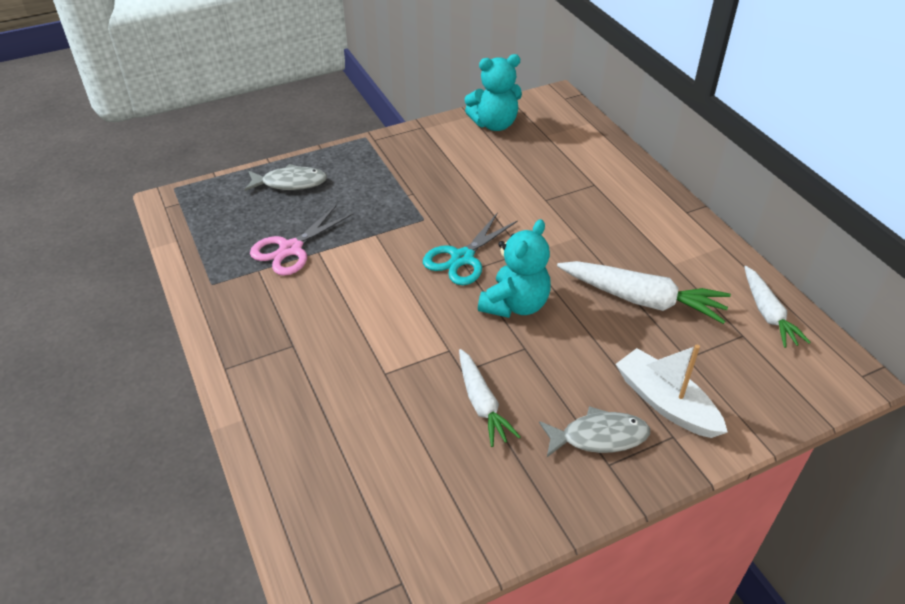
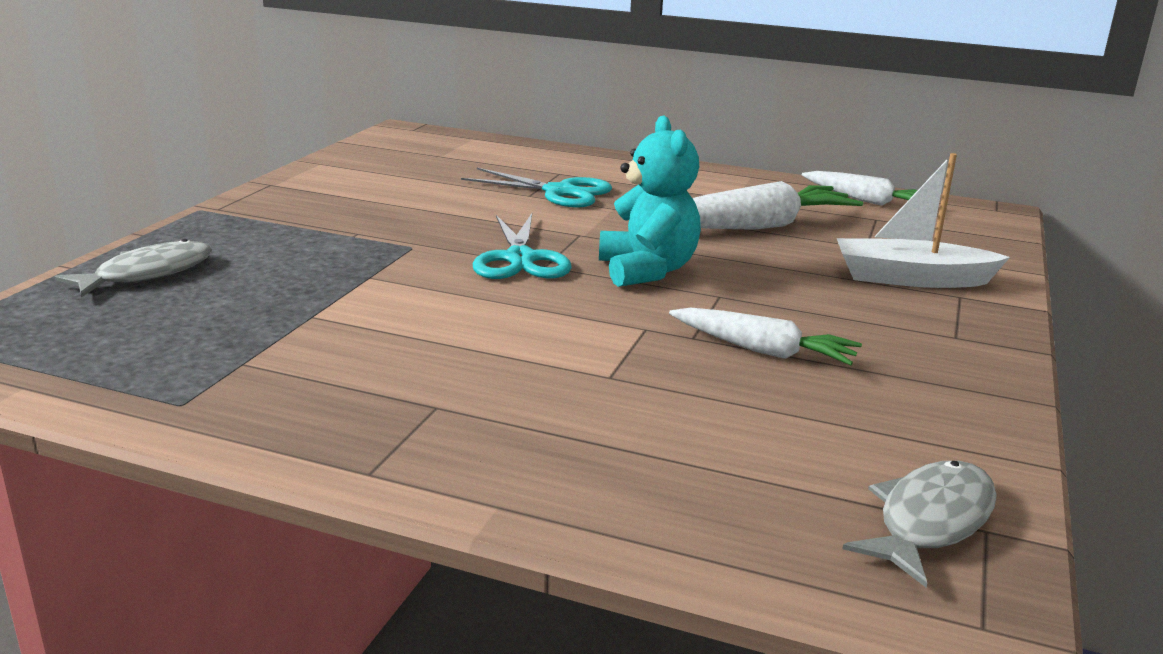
camera: 45 degrees left, 20 degrees down
pink scissors [250,205,354,276] -> none
turquoise teddy bear [464,54,522,131] -> none
grey fish [539,406,650,457] -> grey fish moved to [842,461,997,587]
none -> turquoise scissors [461,168,612,208]

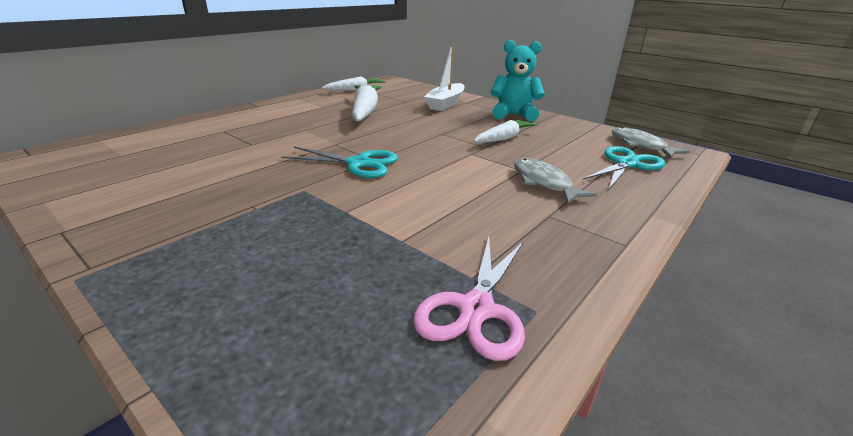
camera: 70 degrees left, 5 degrees up
grey fish [55,239,212,298] -> grey fish moved to [514,158,597,204]
turquoise scissors [461,168,612,208] -> turquoise scissors moved to [583,146,665,189]
turquoise teddy bear [599,116,701,287] -> turquoise teddy bear moved to [491,40,545,122]
none -> pink scissors [413,237,525,361]

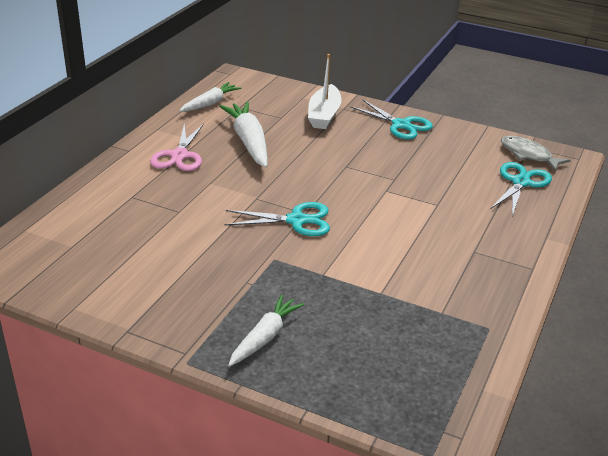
camera: 15 degrees left, 5 degrees up
pink scissors [413,237,525,361] -> pink scissors moved to [150,123,204,171]
white carrot [474,119,537,143] -> white carrot moved to [228,294,304,366]
turquoise teddy bear [491,40,545,122] -> turquoise scissors [350,99,433,140]
grey fish [514,158,597,204] -> none

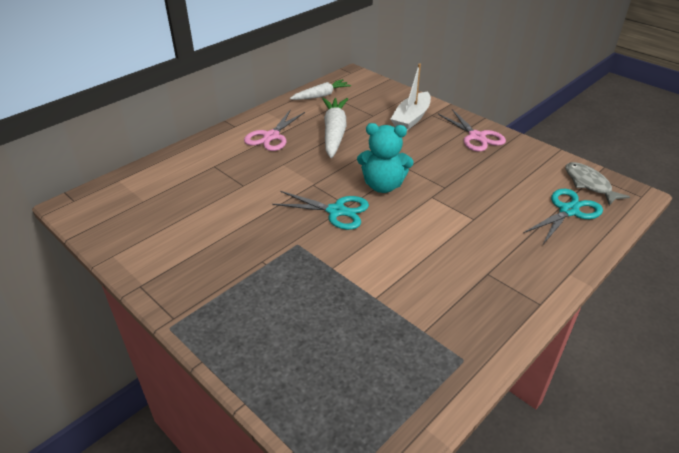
camera: 20 degrees right, 5 degrees up
white carrot [228,294,304,366] -> none
turquoise scissors [350,99,433,140] -> pink scissors [438,109,506,152]
none -> turquoise teddy bear [357,123,413,193]

